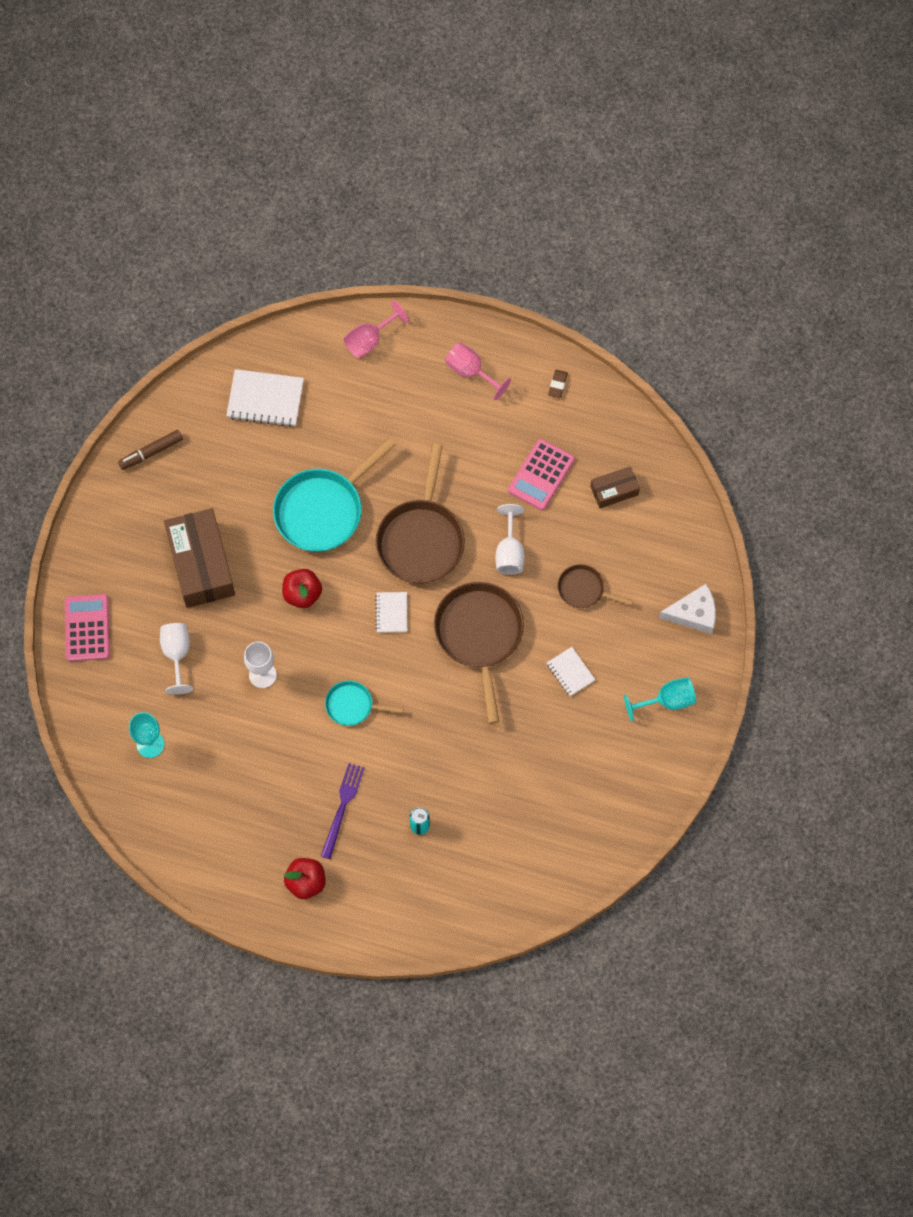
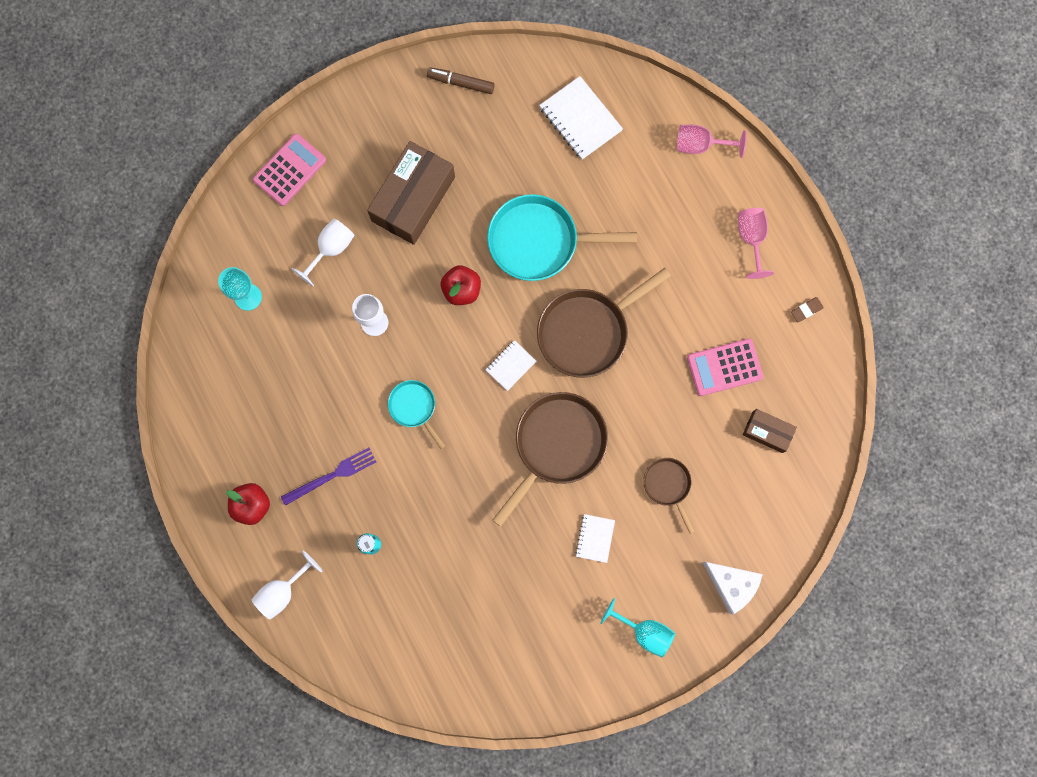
camera: 45 degrees right, 10 degrees up
white goblet [495,504,524,575] -> white goblet moved to [251,551,323,620]

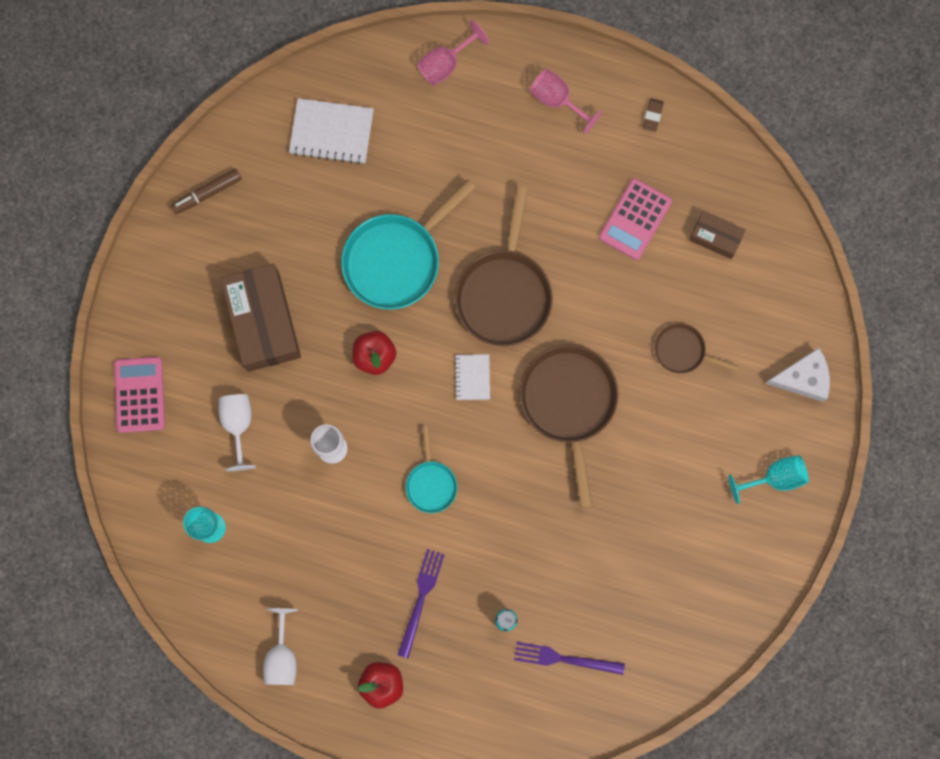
camera: 45 degrees left, 0 degrees up
white goblet [251,551,323,620] -> white goblet moved to [263,608,298,685]
turquoise pan [388,380,445,449] -> turquoise pan turned 105 degrees counterclockwise [406,427,457,513]
white notebook [575,514,615,563] -> none
brown box [743,409,797,453] -> brown box turned 45 degrees clockwise [689,211,746,259]
none -> purple fork [514,642,625,675]

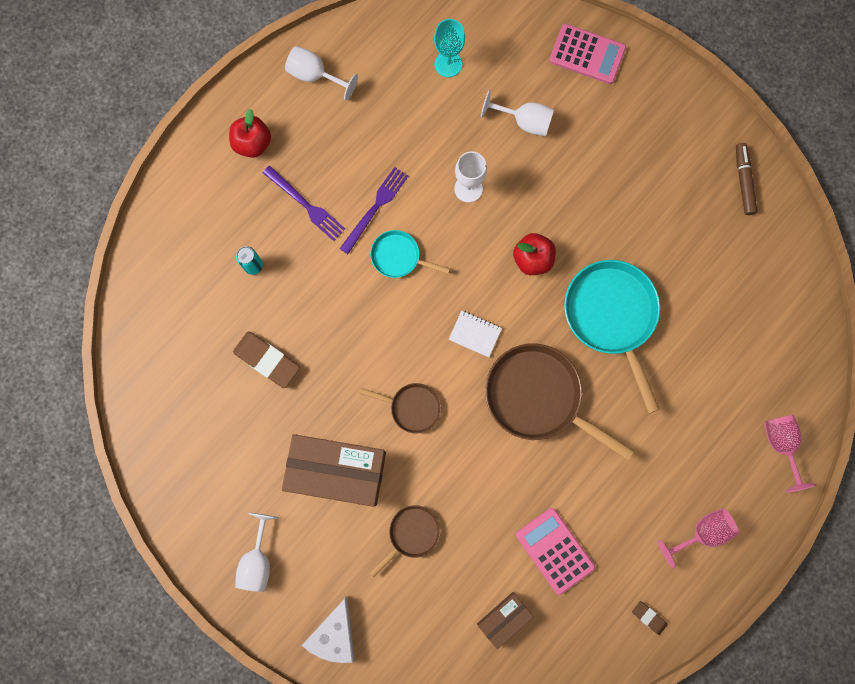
camera: 115 degrees right, 0 degrees up
brown box [220,264,301,372] -> brown box moved to [282,434,386,507]
white notebook [289,98,374,164] -> none
purple fork [514,642,625,675] -> purple fork moved to [340,167,408,254]
brown pan [519,345,619,508] -> brown pan [359,383,441,434], size x0.52
turquoise goblet [728,455,809,504] -> white goblet [235,512,279,592]
none -> brown eraser [233,332,300,388]

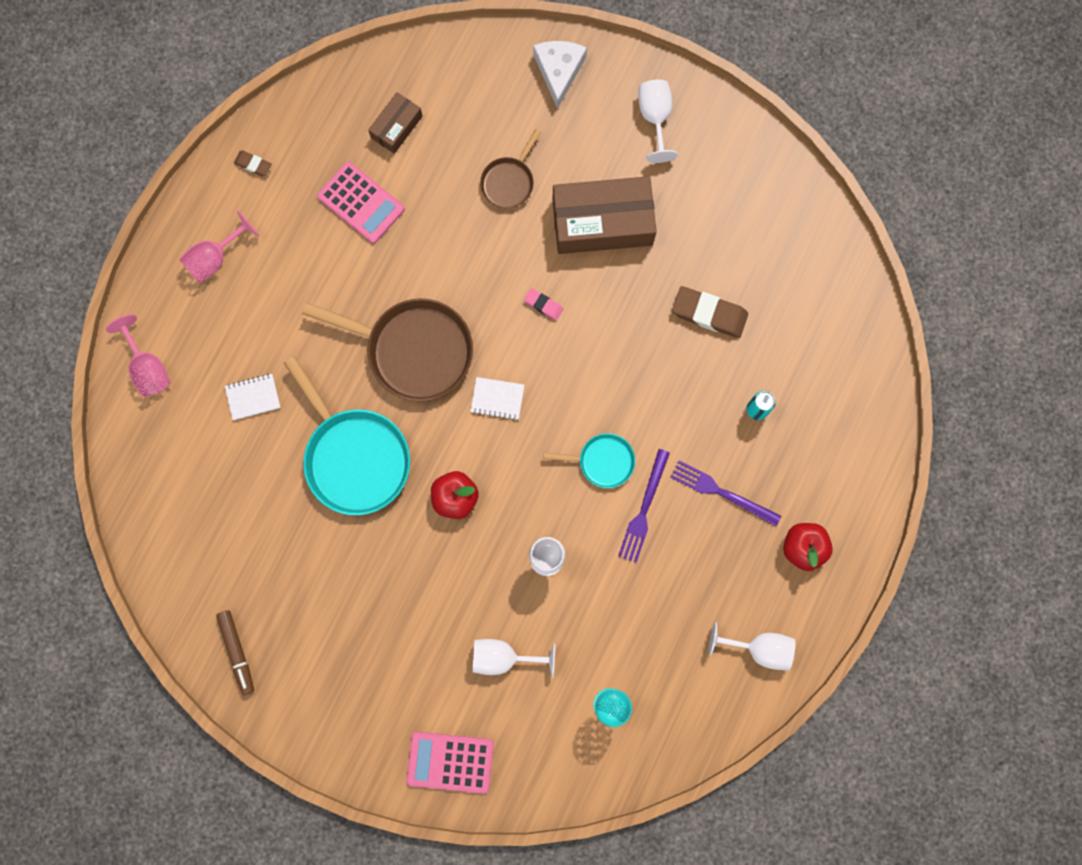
camera: 165 degrees right, 0 degrees up
brown pan [359,383,441,434] -> pink eraser [524,288,563,321]
none -> white notebook [225,374,281,420]

